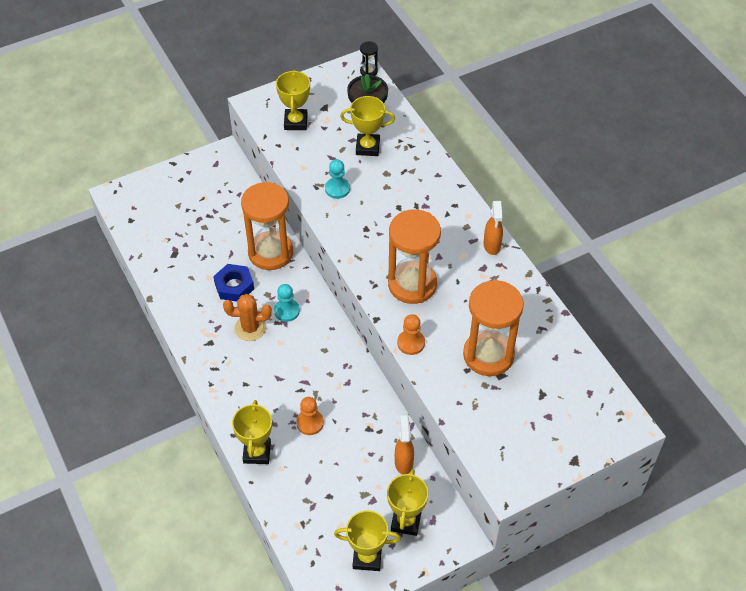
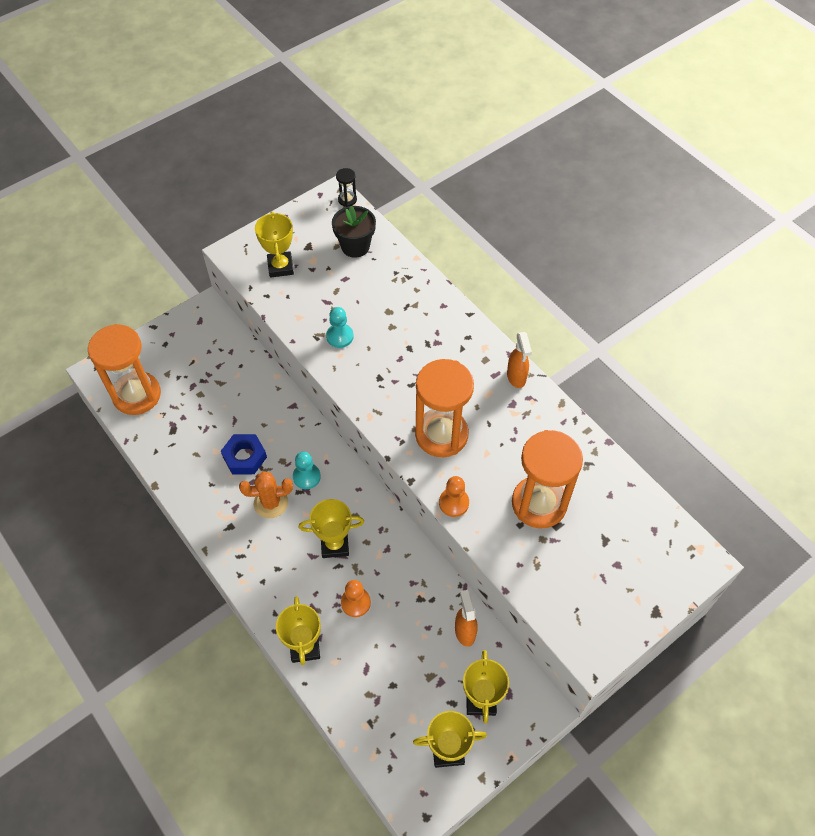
camera: 10 degrees left, 5 degrees up
orange hourglass [241,182,293,270] -> orange hourglass moved to [88,324,161,415]
yellow trophy [340,96,395,156] -> yellow trophy moved to [299,499,364,558]

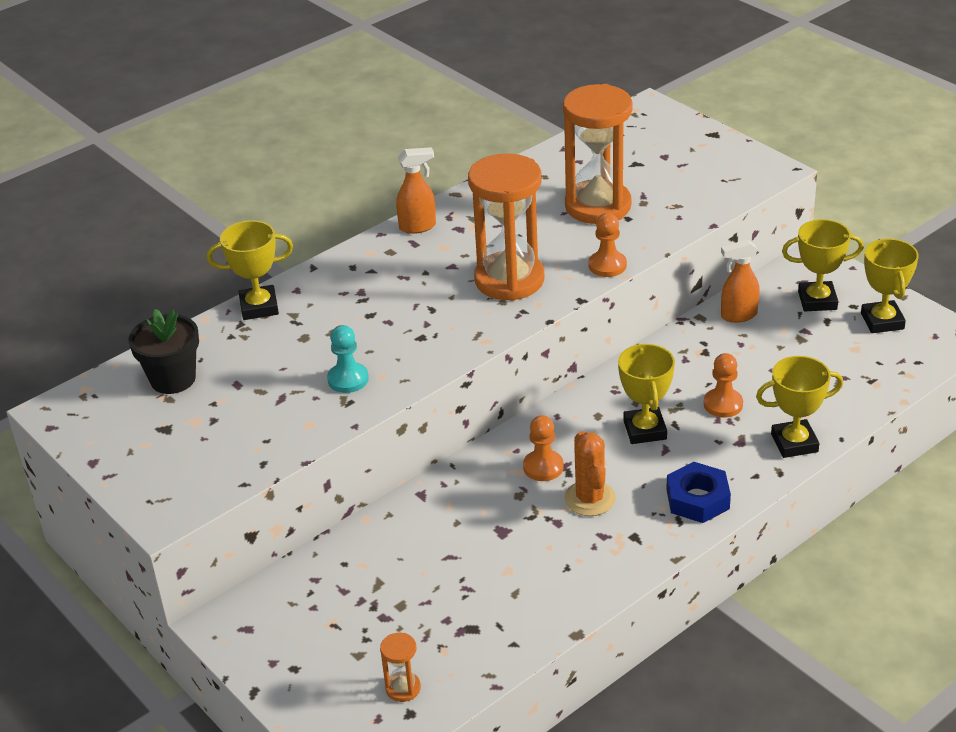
camera: 90 degrees left, 20 degrees down
orange hourglass [88,324,161,415] -> orange hourglass [380,633,421,702], size x0.42
blue nut [221,434,267,474] -> blue nut moved to [666,462,731,523]
yellow trophy [255,212,294,278] -> yellow trophy moved to [207,220,293,320]
turquoise pawn [293,451,321,489] -> orange pawn [523,415,564,481]
black hourglass [336,168,357,207] -> none

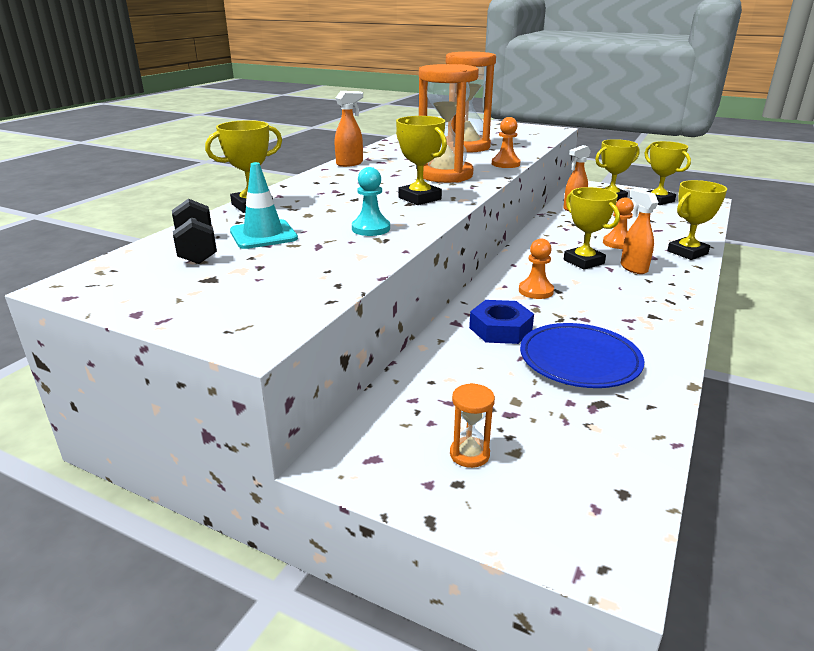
camera: 25 degrees left, 10 degrees down
black flower pot [129,309,199,394] -> black dumbbell [172,199,217,264]
orange hourglass [380,633,421,702] -> orange hourglass moved to [450,383,495,468]
orange cactus [564,431,616,516] -> none
blue nut [666,462,731,523] -> blue nut moved to [469,300,534,344]
none -> turquoise traffic cone [230,162,298,249]
none -> yellow trophy [396,116,447,205]
none -> blue plate [520,323,645,388]
none -> orange spray bottle [621,189,659,274]

